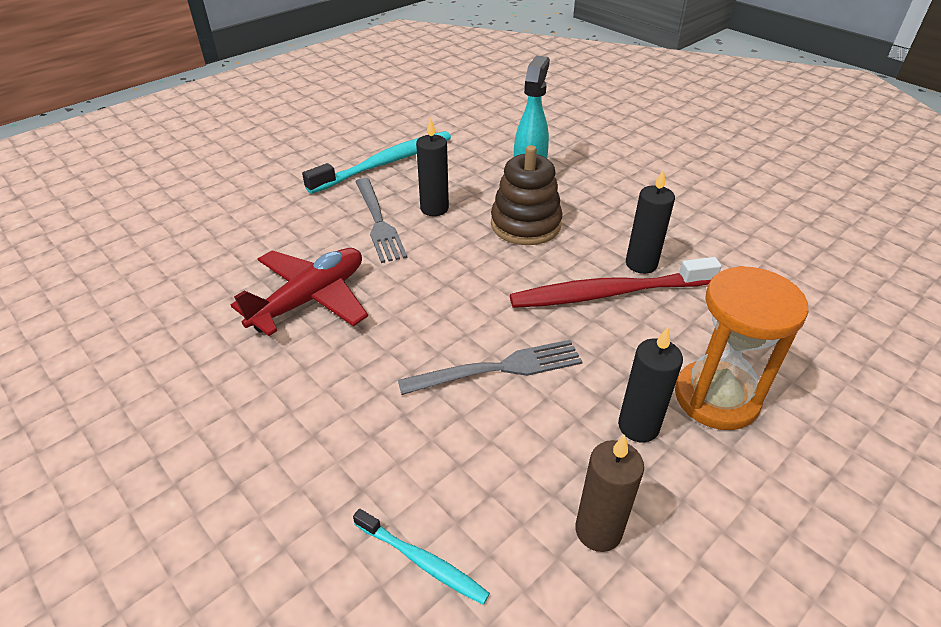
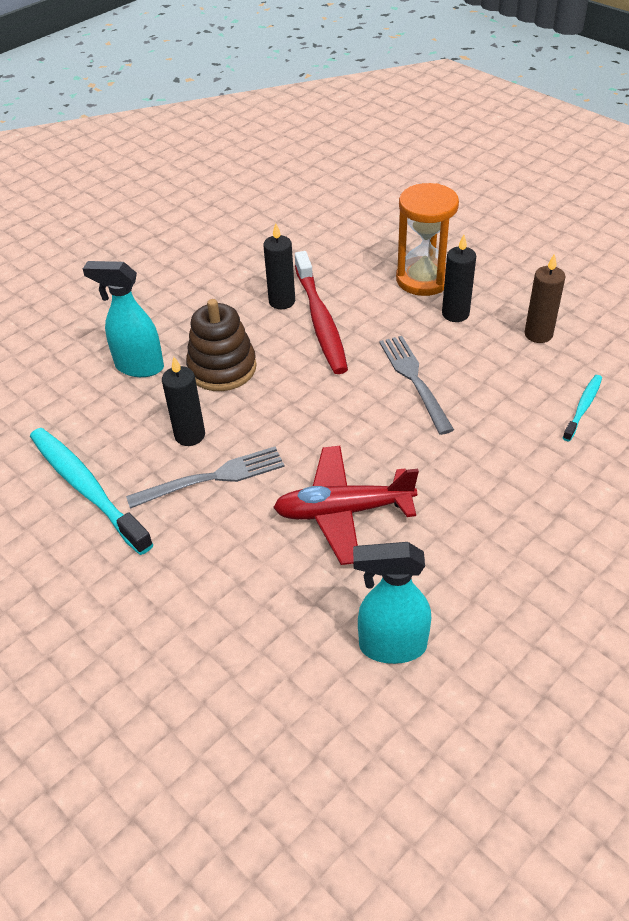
camera: 90 degrees left, 5 degrees up
red plane [231,248,368,336] -> red plane turned 45 degrees counterclockwise [273,446,419,565]
none -> turquoise spray bottle [353,542,431,664]

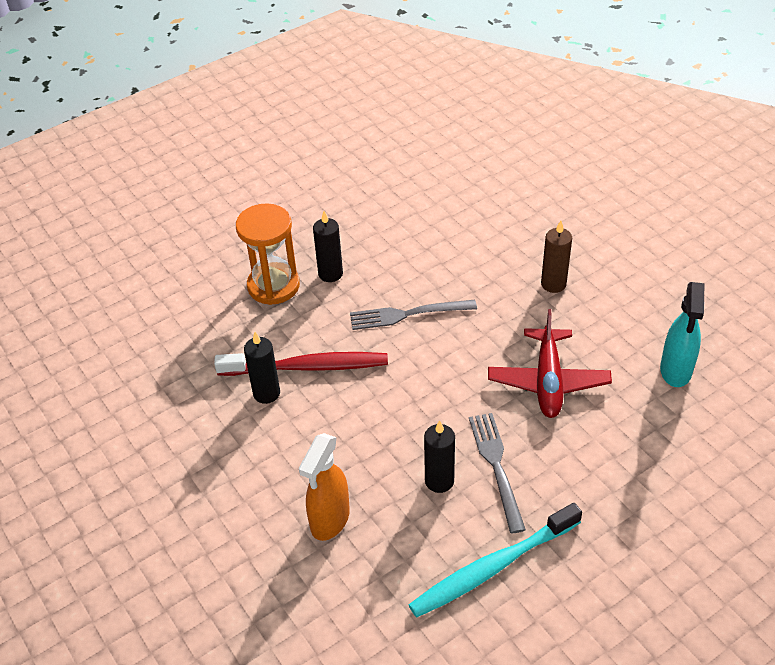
camera: 80 degrees left, 0 degrees up
turquoise spray bottle [83,261,164,377] -> orange spray bottle [299,433,350,541]
brown stacking toy [186,299,257,391] -> none
brown candle [525,253,565,343] -> brown candle moved to [541,221,572,293]
turquoise toothbrush [563,375,602,442] -> none

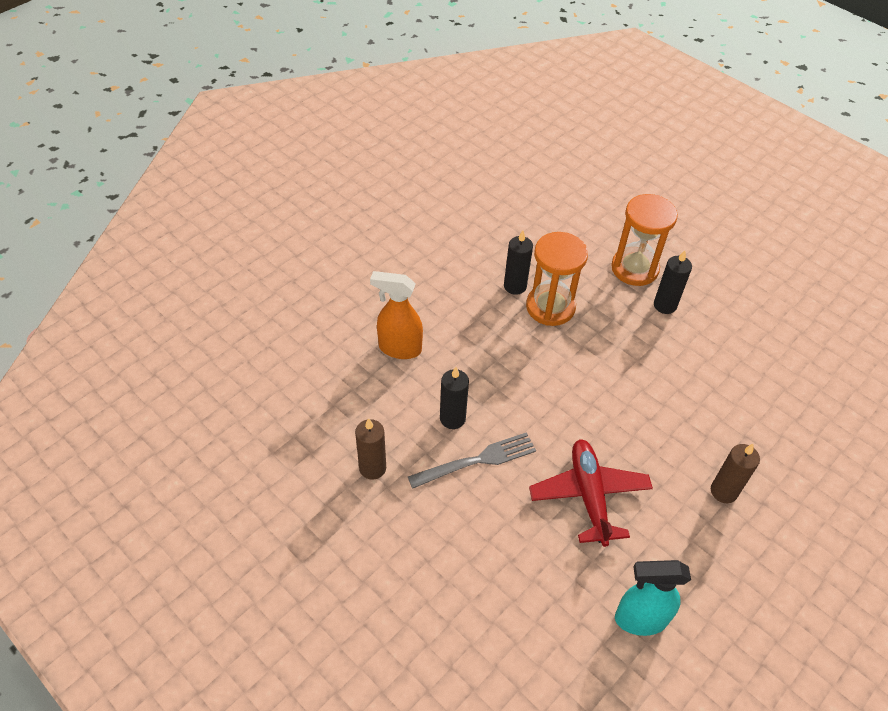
camera: 75 degrees right, 5 degrees up
red toothbrush [214,352,388,376] -> orange hourglass [526,232,588,326]
grey fork [350,300,477,330] -> none
turquoise toothbrush [408,503,582,618] -> brown candle [355,418,386,480]
red plane [488,309,612,418] -> red plane turned 90 degrees clockwise [529,439,653,547]

